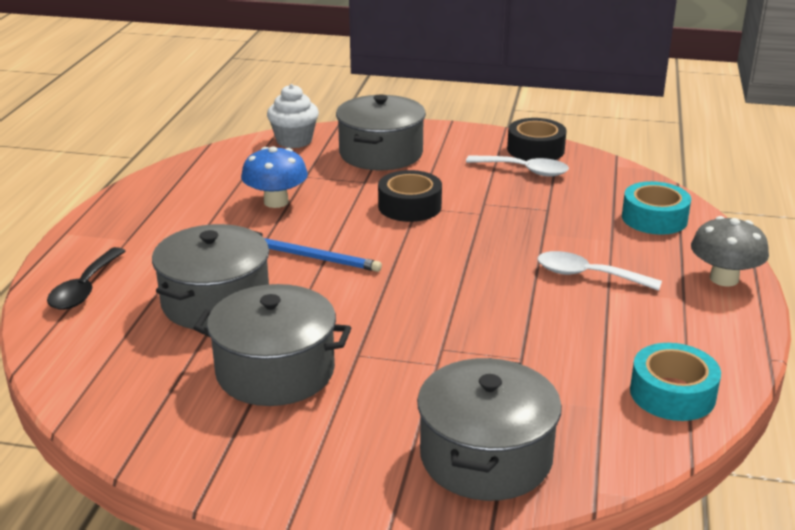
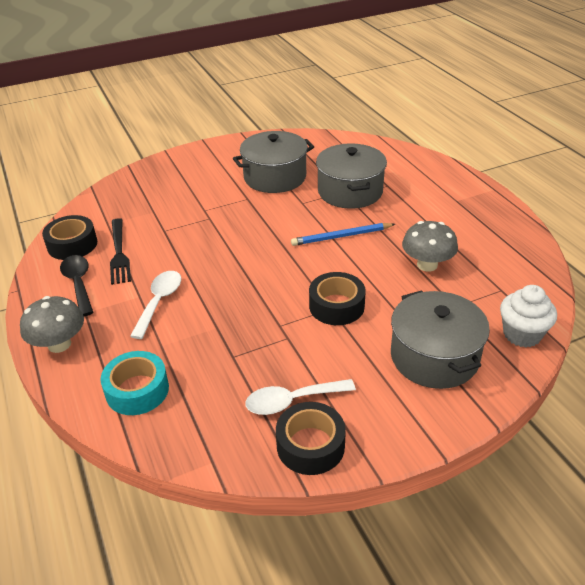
camera: 145 degrees right, 10 degrees up
black spoon [47,247,125,310] -> black spoon moved to [60,255,94,316]
blue mushroom [241,146,308,208] -> grey mushroom [402,221,458,272]
grey pot [417,358,562,501] -> none
white spoon [537,251,662,291] -> white spoon turned 60 degrees counterclockwise [130,271,181,339]
turquoise tape [630,343,721,421] -> black tape [42,215,97,260]
none -> black fork [110,218,131,285]

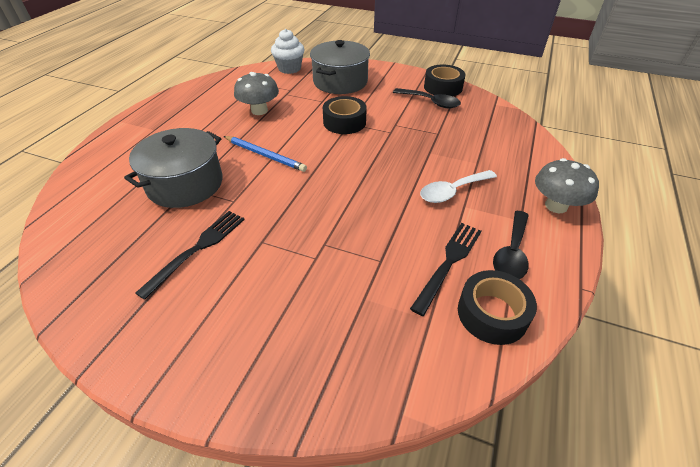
camera: 135 degrees left, 5 degrees up
turquoise tape [101,351,169,415] -> none
grey pot [233,131,314,193] -> black fork [135,211,245,300]
white spoon [245,379,356,415] -> black spoon [393,88,461,108]

